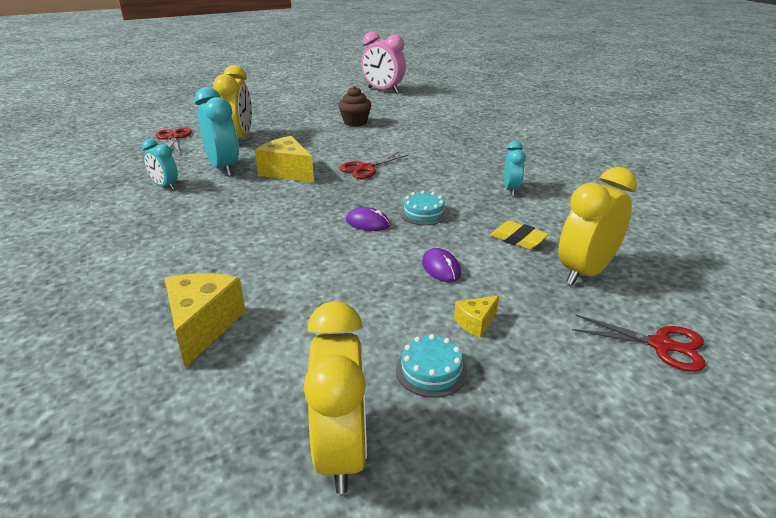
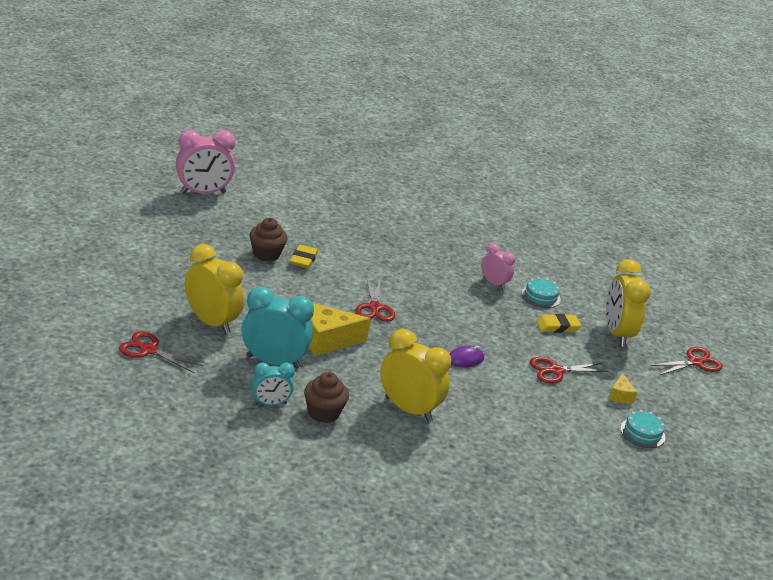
camera: 55 degrees left, 0 degrees up
yellow cheese [165,273,246,368] -> none
yellow clock [303,301,367,494] -> yellow clock moved to [380,329,451,422]
turquoise cake [400,191,448,225] -> turquoise cake moved to [522,277,561,308]
purple mouse [422,248,461,282] -> red scissors [530,357,609,383]
turquoise clock [504,141,526,196] -> pink clock [481,243,515,290]
none -> yellow eraser [290,245,318,269]
none -> brown cupcake [304,372,349,423]

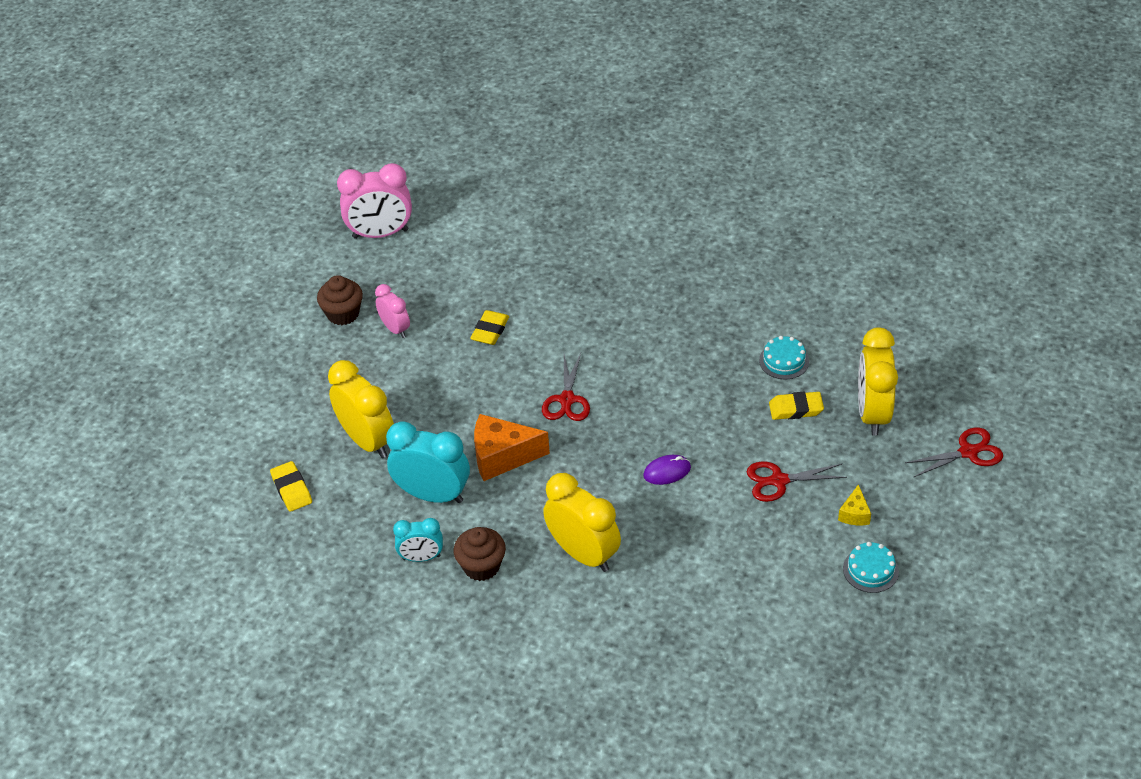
camera: 15 degrees right, 15 degrees up
red scissors [119,331,203,373] -> yellow eraser [270,461,312,512]
brown cupcake [249,218,288,262] -> brown cupcake moved to [317,275,363,325]
yellow cheese [309,303,371,356] -> orange cheese [474,414,550,481]
pink clock [481,243,515,290] -> pink clock moved to [375,284,410,338]

